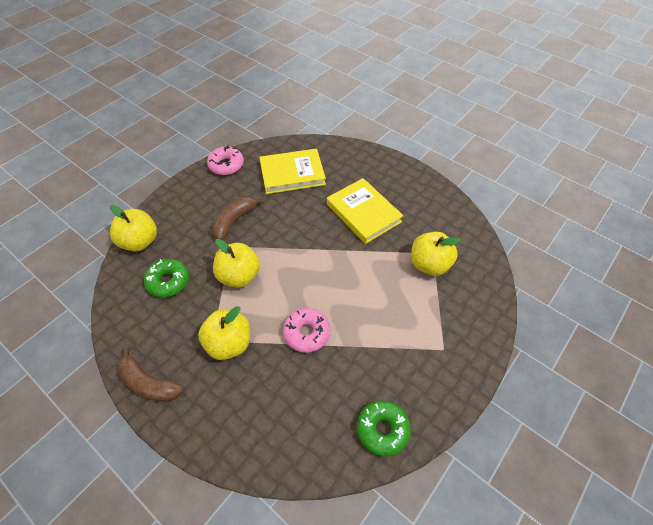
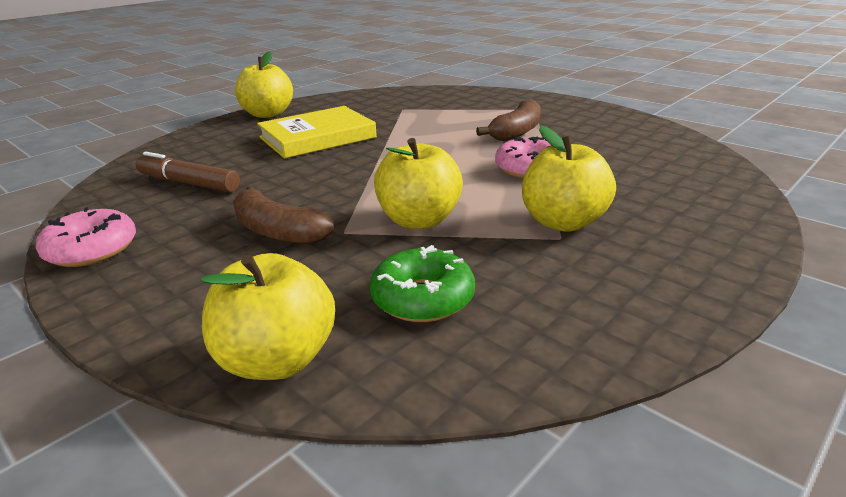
camera: 85 degrees left, 25 degrees down
brown banana [117,347,183,402] -> brown banana moved to [476,99,541,141]
yellow book [259,149,326,194] -> brown marker [136,152,240,192]
green donut [357,401,411,457] -> none
yellow apple [411,232,460,276] -> yellow apple moved to [235,51,293,118]

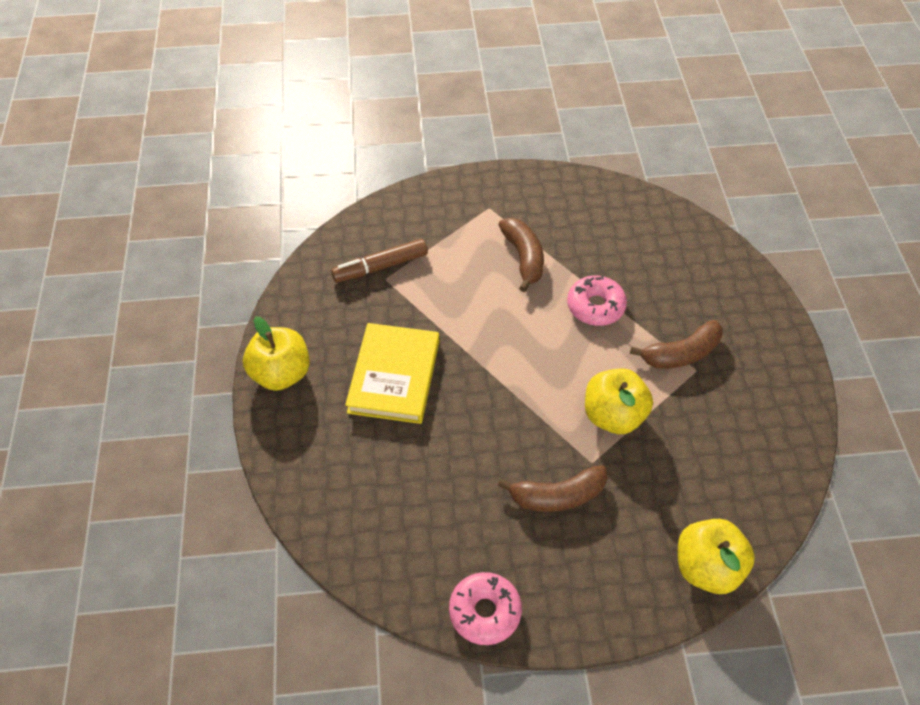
camera: 50 degrees left, 25 degrees up
brown marker [136,152,240,192] -> brown marker moved to [331,239,428,283]
green donut [370,245,475,322] -> none
yellow apple [522,126,616,232] -> brown banana [630,320,723,369]

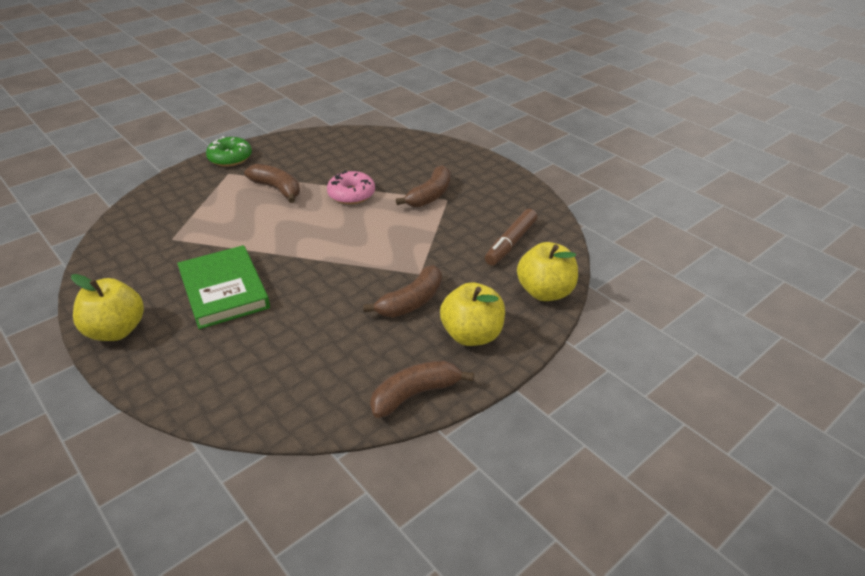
camera: 35 degrees left, 15 degrees down
brown marker [331,239,428,283] -> brown marker moved to [485,209,537,266]
yellow book [345,323,439,424] -> green book [177,245,270,329]
pink donut [449,572,522,645] -> brown banana [370,360,474,418]
yellow apple [585,369,653,434] -> yellow apple moved to [440,282,505,346]
none -> green donut [206,136,252,167]

